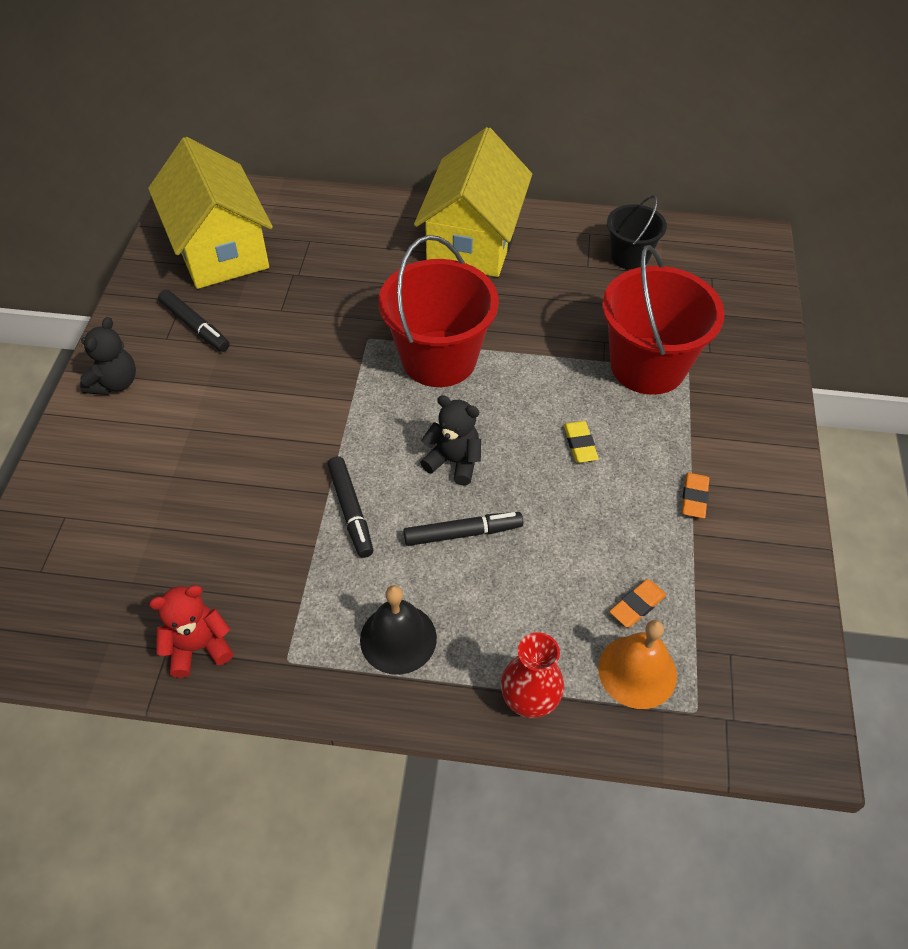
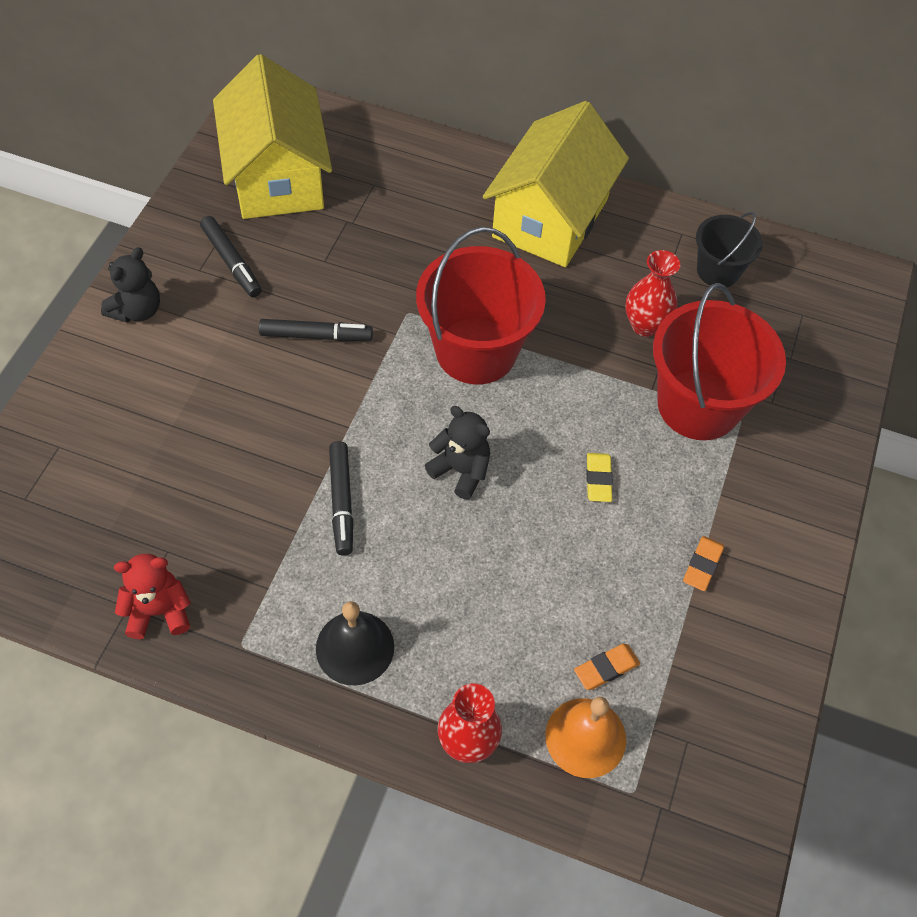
camera: 10 degrees right, 5 degrees up
black marker [403,512,523,546] -> black marker moved to [259,319,373,341]
none -> red vase [625,250,680,337]

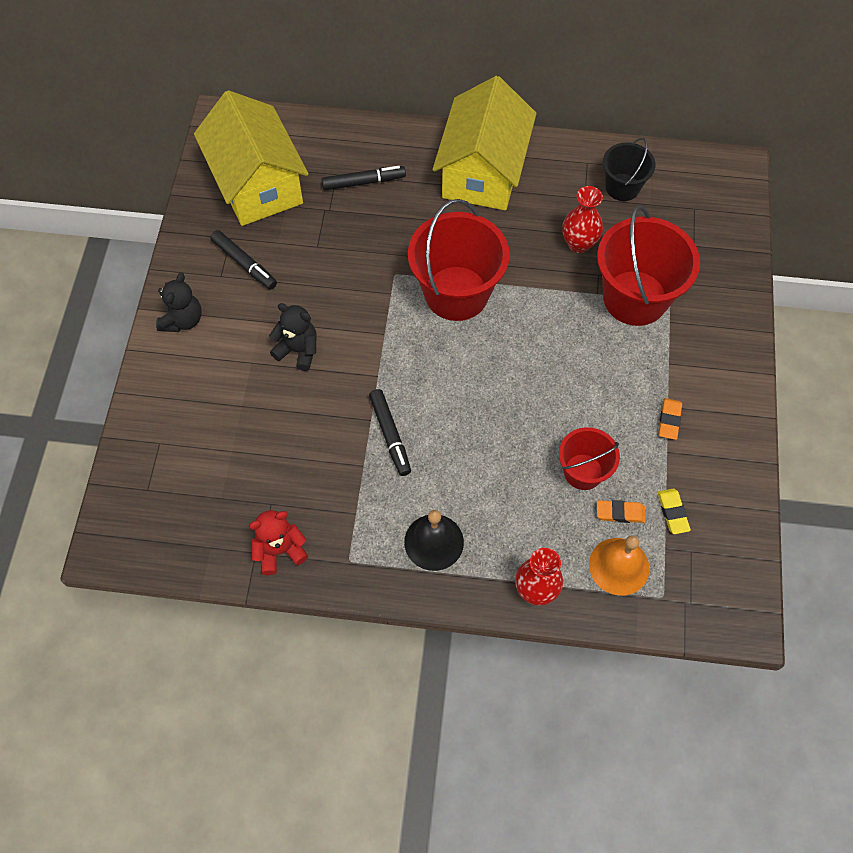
camera: 10 degrees left, 5 degrees up
black marker [259,319,373,341] -> black marker moved to [321,166,406,190]
black teddy bear [425,406,490,499] -> black teddy bear moved to [269,303,317,371]
orange eraser [574,644,640,690] -> orange eraser turned 45 degrees clockwise [597,500,646,523]
yellow eraser [586,453,613,502] -> yellow eraser moved to [657,489,691,534]
none -> red bucket [559,427,620,490]

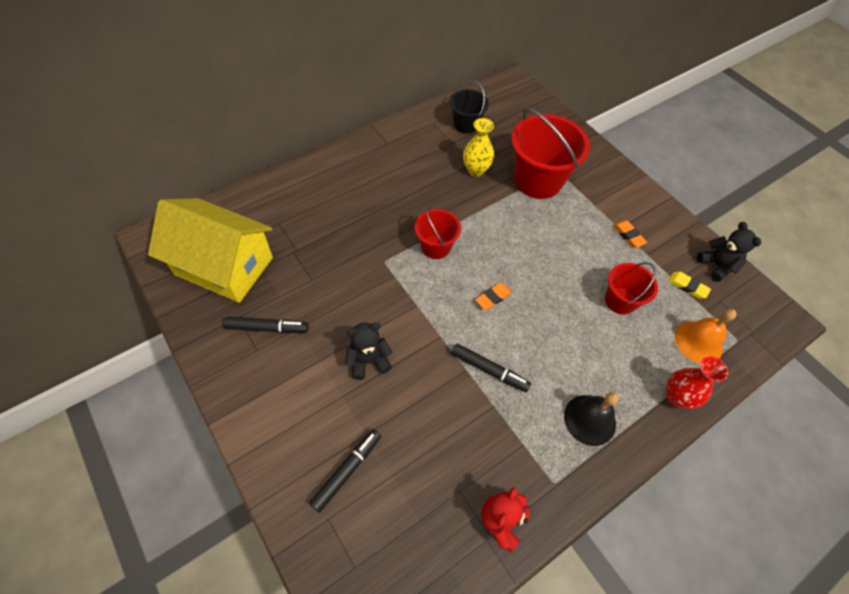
camera: 45 degrees left, 5 degrees down
black teddy bear [156,273,202,332] -> black teddy bear moved to [697,222,761,282]
black marker [321,166,406,190] -> black marker moved to [309,429,381,513]
red bucket [408,199,510,321] -> red bucket [415,206,461,259], size x0.56
yellow house [433,76,536,210] -> none
red vase [562,186,603,253] -> yellow vase [463,118,494,177]
orange eraser [597,500,646,523] -> orange eraser moved to [475,283,512,310]

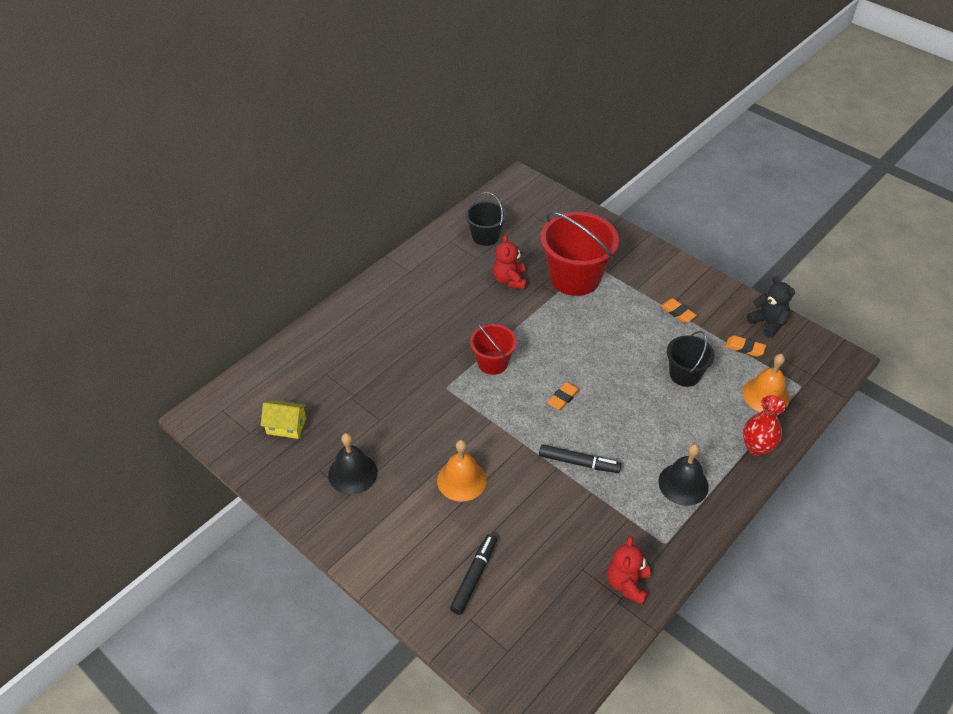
camera: 10 degrees left, 10 degrees down
yellow house [148,198,273,303] -> yellow house [261,400,307,439], size x0.42
black marker [224,317,308,333] -> black bell [328,433,378,495]
black teddy bear [345,322,393,380] -> orange bell [437,440,487,502]
yellow vase [463,118,494,177] -> red teddy bear [493,235,526,290]
red bucket [605,262,658,315] -> black bucket [667,331,715,387]
yellow eraser [668,272,711,299] -> orange eraser [725,335,766,357]

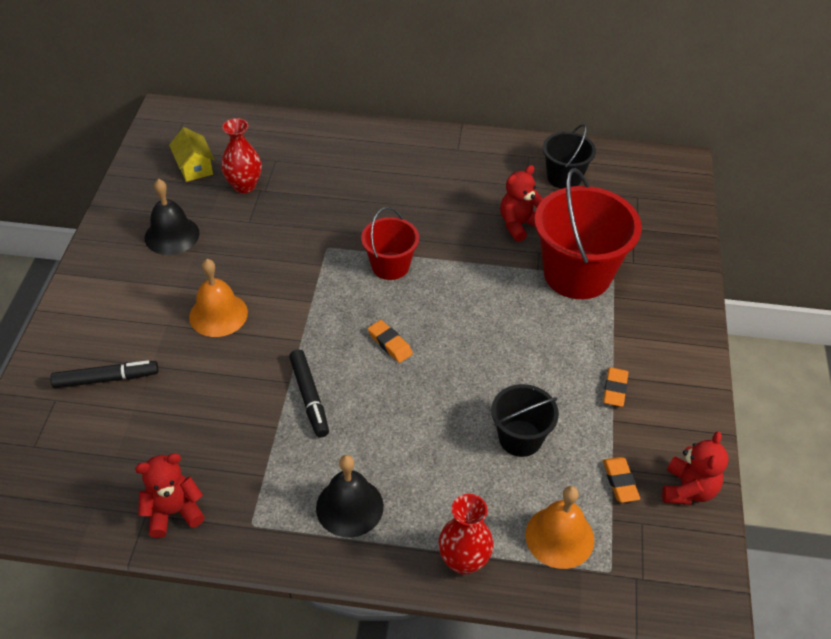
camera: 55 degrees right, 0 degrees up
orange eraser [547,382,580,410] -> orange eraser turned 45 degrees clockwise [368,320,413,363]
black teddy bear [747,276,795,338] -> red teddy bear [662,431,728,505]
none -> red vase [221,118,262,193]

